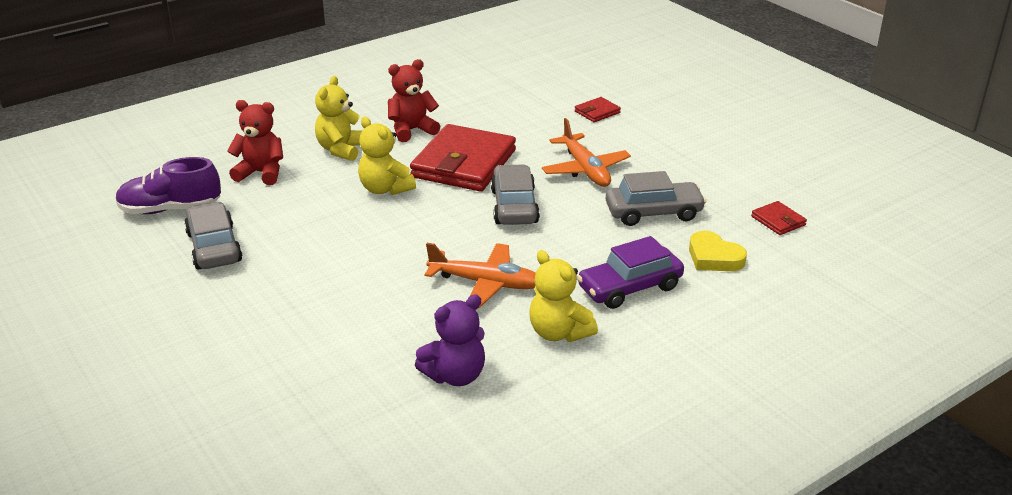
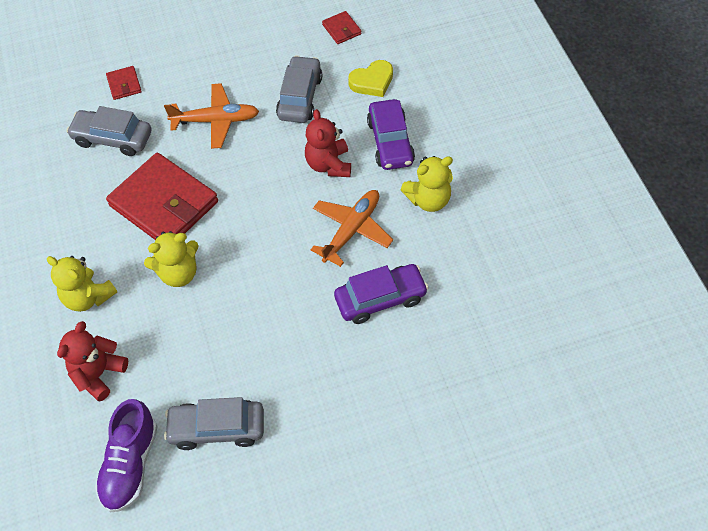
camera: 70 degrees left, 25 degrees up
red teddy bear [388,59,440,142] -> red teddy bear moved to [305,109,351,177]
purple teddy bear [415,295,485,386] -> none
grey car [491,164,540,225] -> grey car moved to [66,106,152,156]
red wallet [751,201,807,235] -> red wallet turned 75 degrees clockwise [322,11,361,44]
none -> purple car [334,264,429,324]

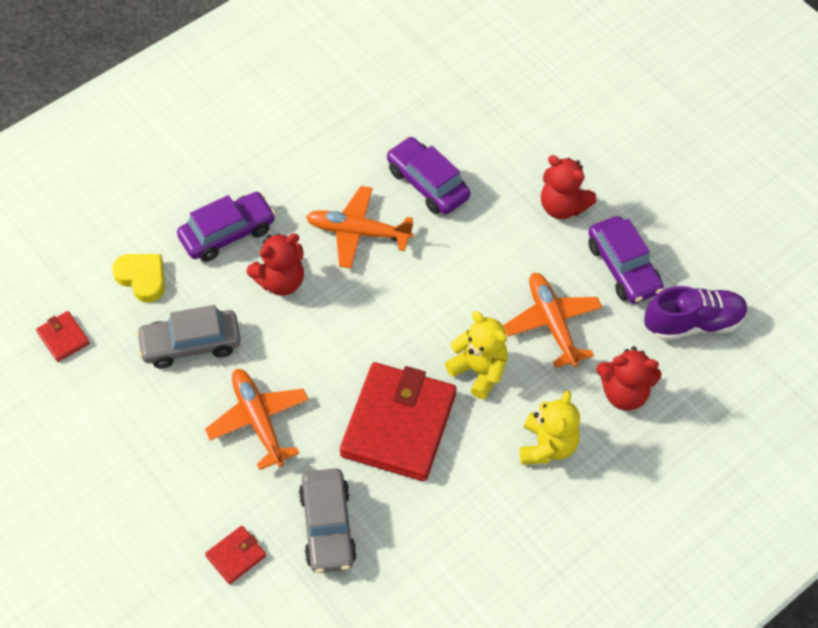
camera: 115 degrees left, 0 degrees up
grey car [164,397,264,450] -> purple car [588,216,664,304]
red wallet [322,11,361,44] -> red wallet turned 75 degrees counterclockwise [36,311,90,362]
yellow teddy bear [400,156,453,212] -> none
none -> orange plane [503,273,602,368]
none -> red teddy bear [541,155,597,219]

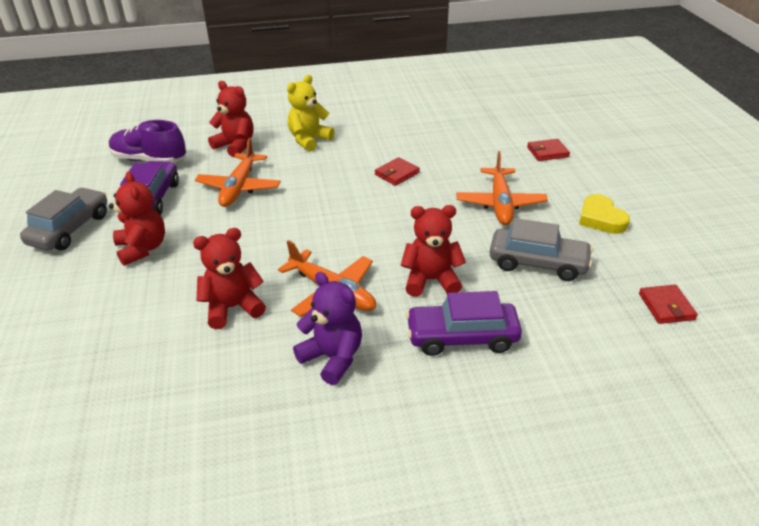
camera: 150 degrees left, 20 degrees down
yellow heart [112,254,165,303] -> yellow heart moved to [579,194,630,234]
grey car [299,468,357,573] -> grey car moved to [20,187,107,250]
red wallet [340,362,456,481] -> red wallet [375,157,420,186], size x0.43
purple car [386,136,471,214] -> red teddy bear [193,228,266,329]
yellow teddy bear [445,311,508,399] -> none
none -> purple teddy bear [293,272,362,385]

